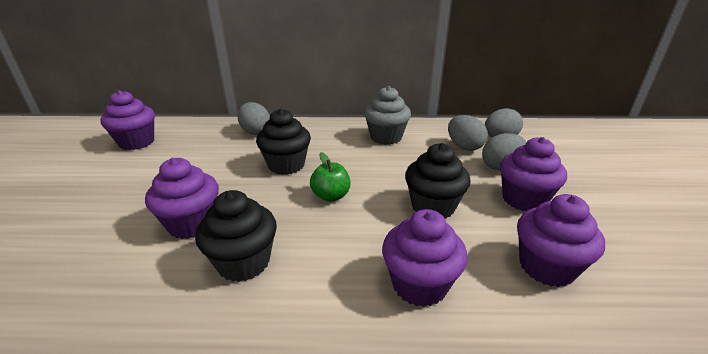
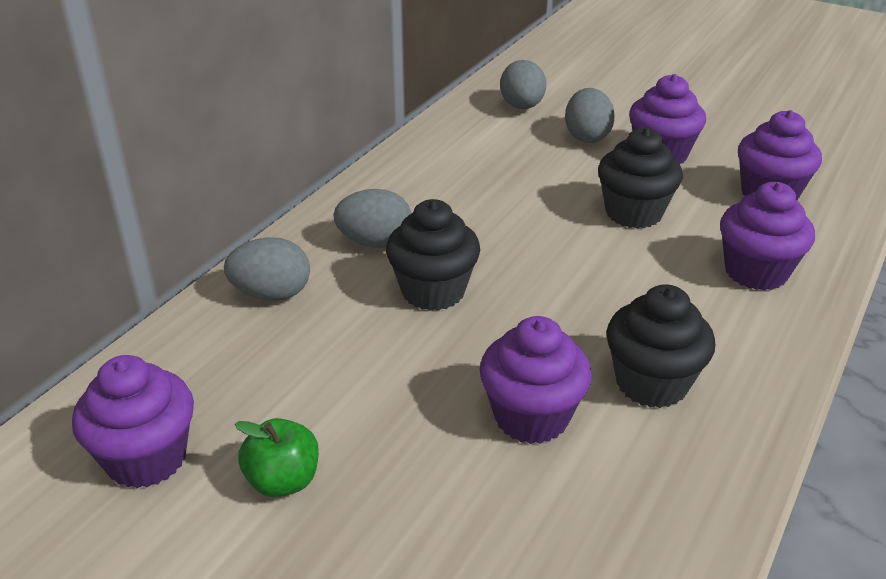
camera: 60 degrees left, 5 degrees up
green apple [310,152,351,202] -> green apple moved to [235,418,319,497]
grey cupcake [364,86,411,145] -> none
grey egg [448,115,488,151] -> grey egg moved to [333,189,412,248]

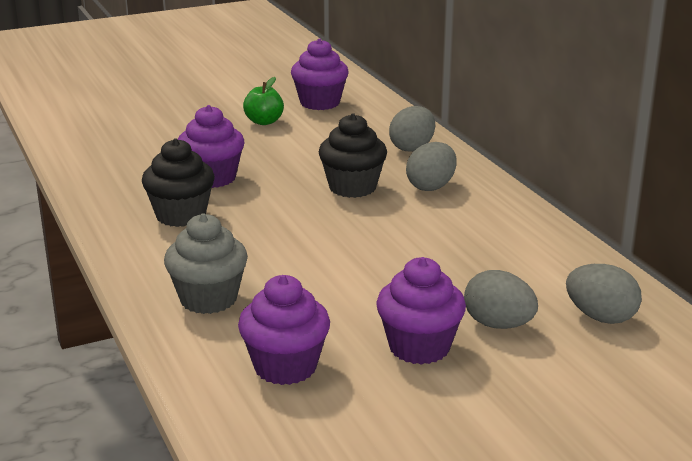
camera: 125 degrees right, 10 degrees down
black cupcake [598,127,683,229] -> none
purple cupcake [720,182,815,291] -> grey cupcake [164,213,248,314]

